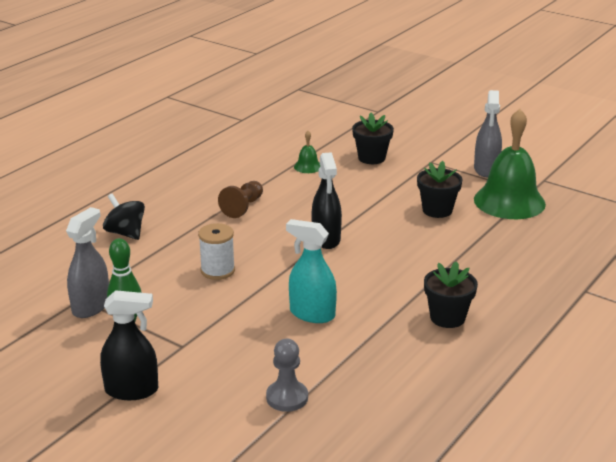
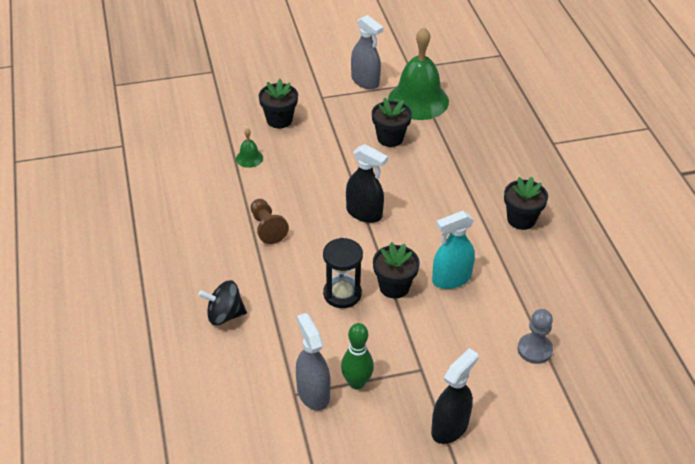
camera: 50 degrees left, 15 degrees up
white spool [198,223,235,280] -> black hourglass [323,238,363,308]
none -> black flower pot [373,242,420,298]

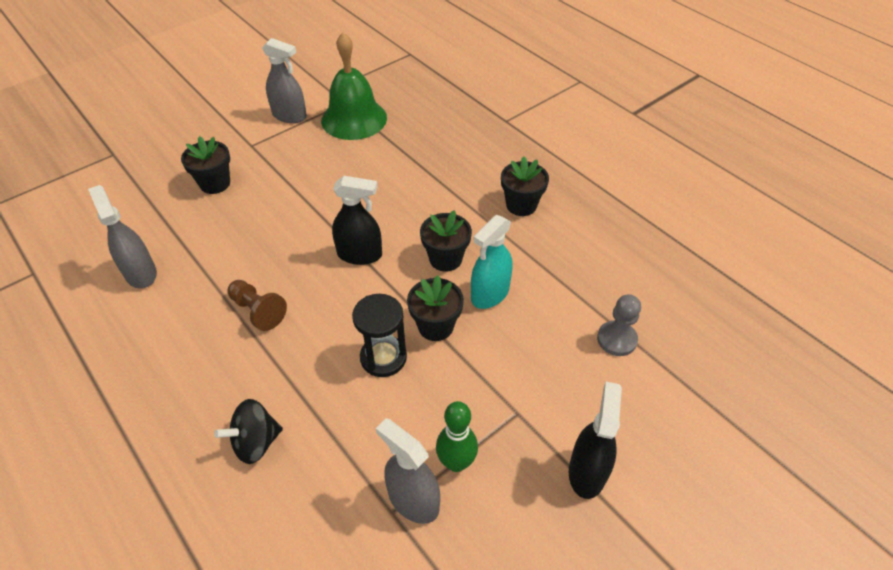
camera: 25 degrees left, 5 degrees up
green bell [236,128,263,168] -> none
black flower pot [372,98,412,147] -> black flower pot moved to [420,210,472,272]
none -> grey spray bottle [88,185,157,289]

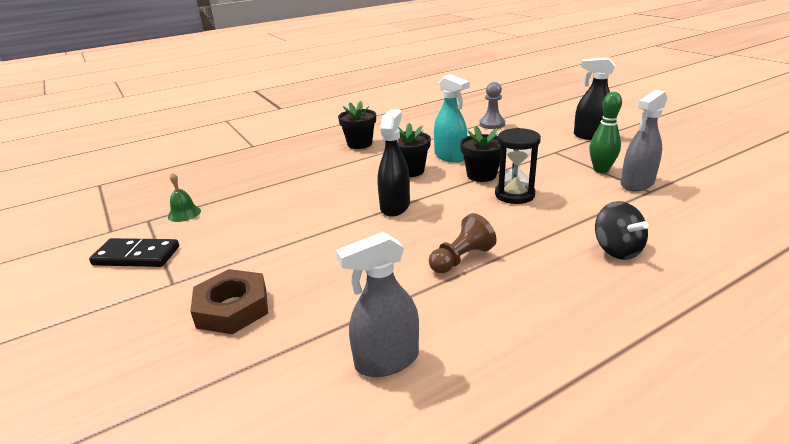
camera: 80 degrees left, 20 degrees down
black flower pot [181,136,230,194] -> brown nut [190,269,268,334]
grey spray bottle [262,38,307,123] -> black domino [89,238,179,267]
green bell [321,32,387,140] -> green bell [168,173,201,222], size x0.42

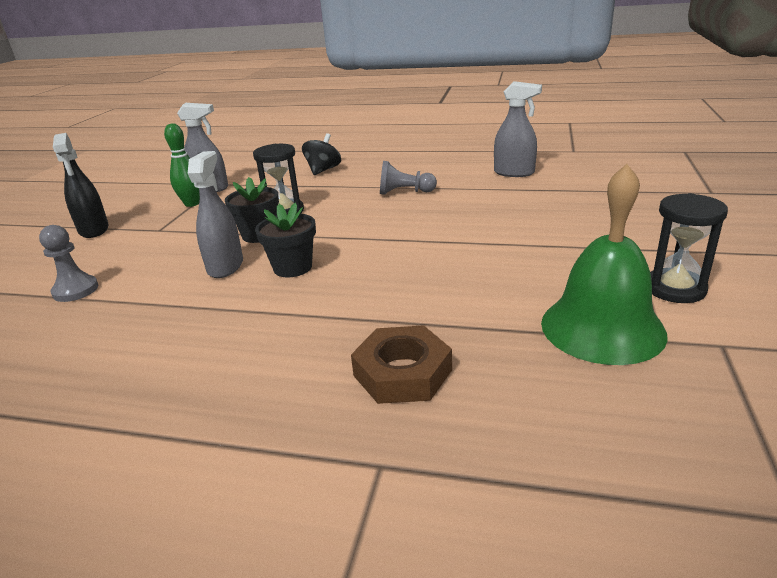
camera: 135 degrees left, 0 degrees up
black domino [89,238,179,267] -> black hourglass [650,193,728,303]
green bell [168,173,201,222] -> green bell [541,164,668,365], size x2.37
brown nut [190,269,268,334] -> brown nut moved to [351,325,452,404]
black flower pot [338,101,376,149] -> none
black spray bottle [377,109,410,217] -> none
brown pawn [429,213,497,273] -> grey pawn [380,161,437,195]
turquoise spray bottle [434,74,470,162] -> grey spray bottle [188,151,243,278]

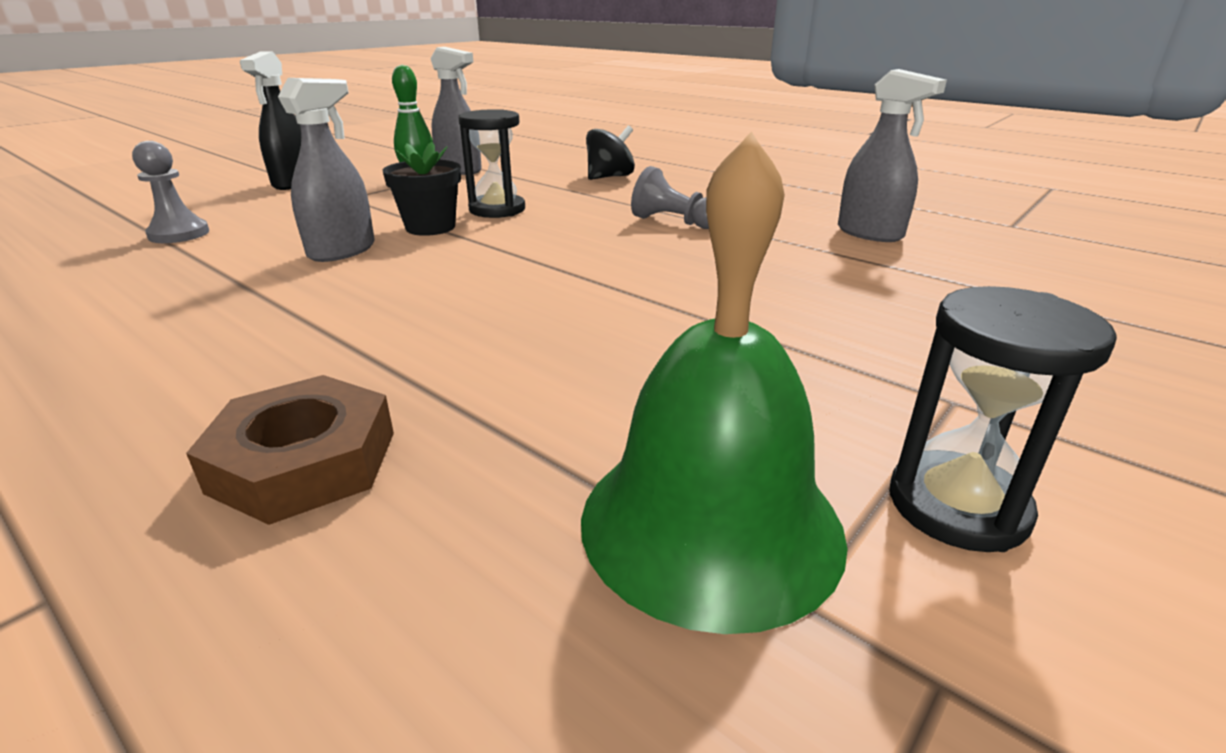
camera: 25 degrees right, 0 degrees up
black flower pot [255,203,316,277] -> none

